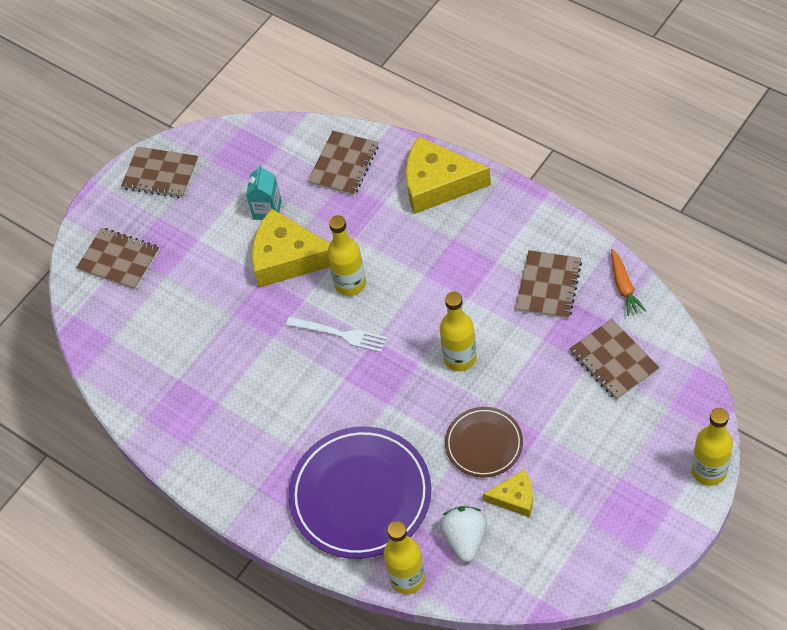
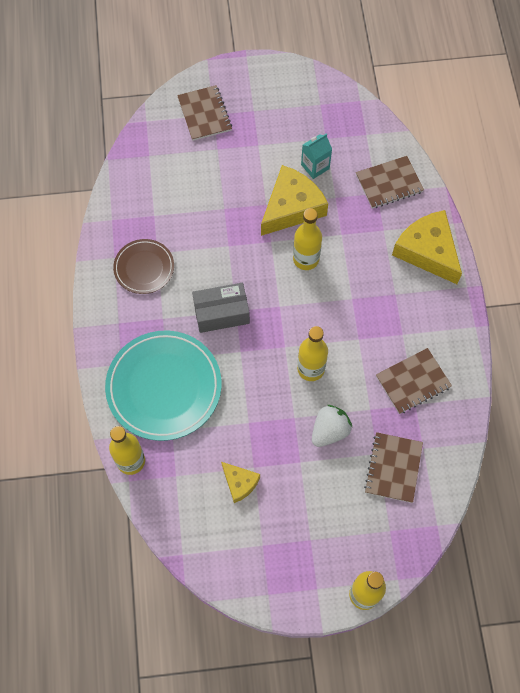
camera: 40 degrees right, 10 degrees up
brown notebook [121,146,199,198] -> none
yellow cheese [252,208,330,288] -> yellow cheese turned 75 degrees clockwise [261,165,328,236]
white fork [286,316,387,353] -> none
purple plate [288,427,431,559] -> turquoise plate [105,331,222,441]
white strawberry [440,506,487,562] -> white strawberry moved to [312,405,353,447]
brown plate [445,407,523,477] -> brown plate moved to [113,239,174,294]
orange carrot [611,249,646,316] -> none
none -> grey box [192,283,250,333]

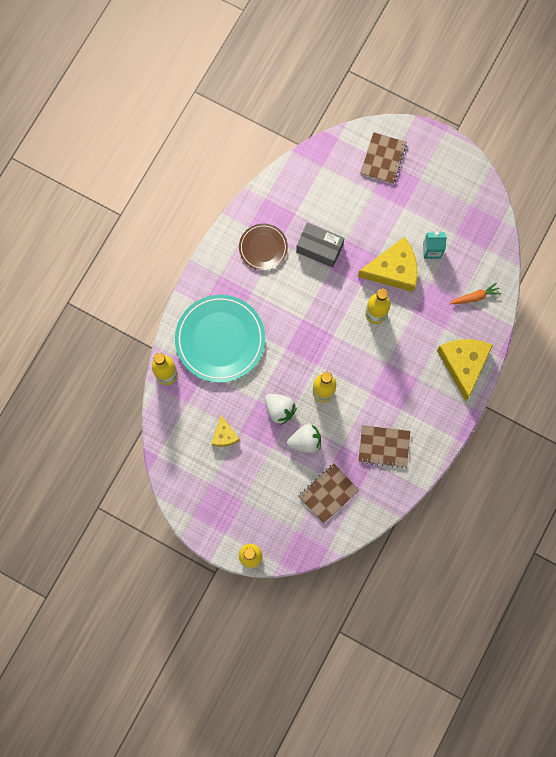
camera: 35 degrees right, 10 degrees up
grey box [192,283,250,333] -> grey box moved to [296,222,344,268]
brown notebook [356,156,424,209] -> orange carrot [449,282,501,304]
none -> white strawberry [265,394,297,425]

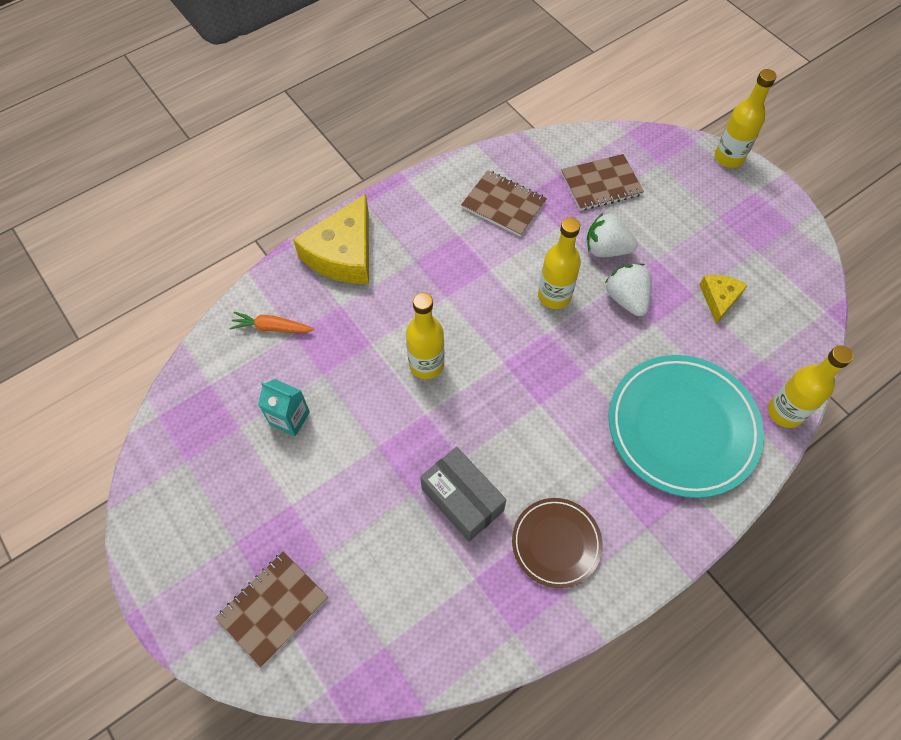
camera: 155 degrees left, 15 degrees down
yellow cheese [358,237,418,292] -> none

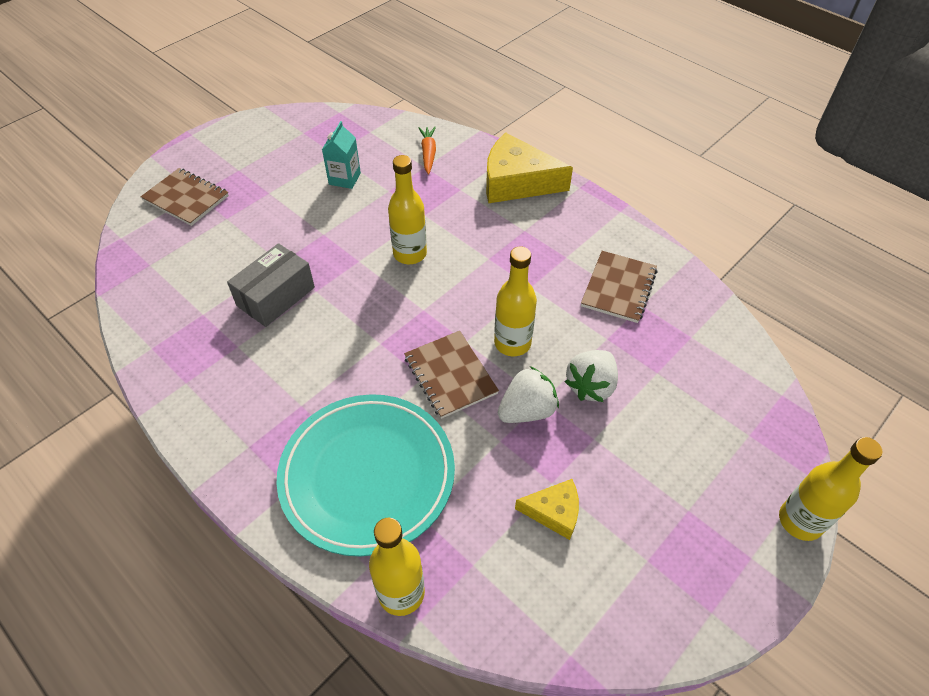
camera: 80 degrees right, 10 degrees down
brown plate [512,498,603,588] -> none
brown notebook [561,154,644,211] -> brown notebook moved to [404,331,499,419]
white strawberry [587,213,638,257] -> white strawberry turned 150 degrees counterclockwise [564,350,618,402]

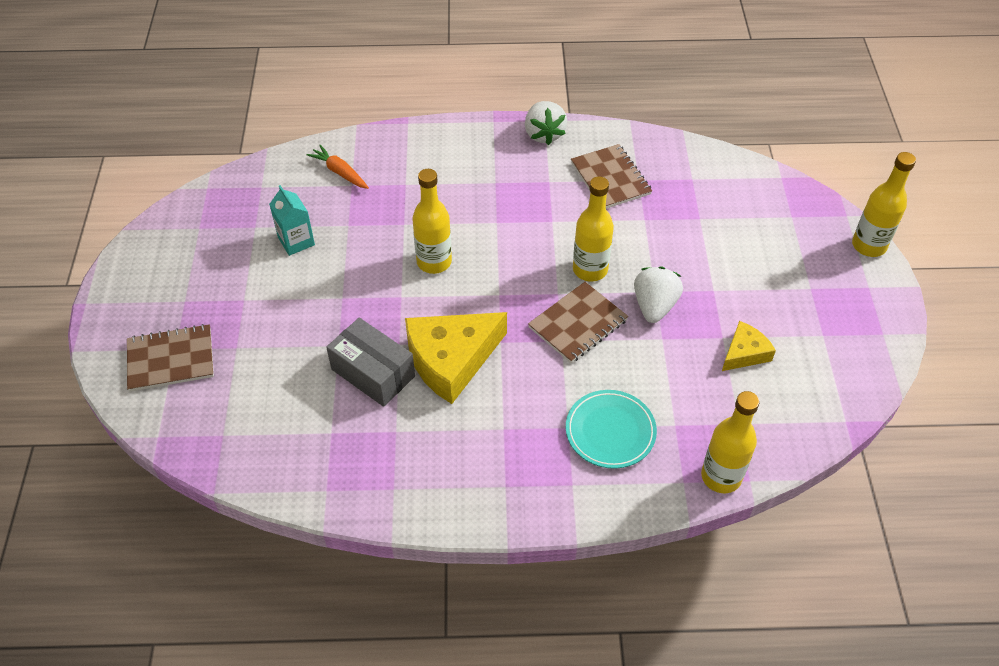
camera: 45 degrees left, 0 degrees up
grey box [227,243,315,327] -> grey box turned 45 degrees counterclockwise [326,318,415,407]
turquoise plate [276,394,455,557] -> turquoise plate [566,390,657,469], size x0.55
brown notebook [404,331,499,419] -> brown notebook turned 60 degrees counterclockwise [528,282,628,363]
yellow cheese [486,133,573,203] -> yellow cheese moved to [405,312,507,404]
white strawberry [564,350,618,402] -> white strawberry moved to [525,101,567,145]

